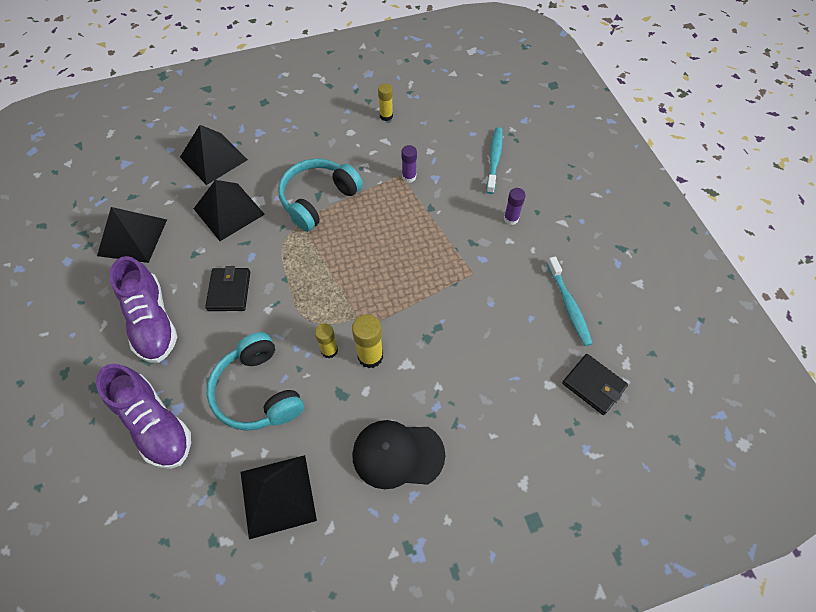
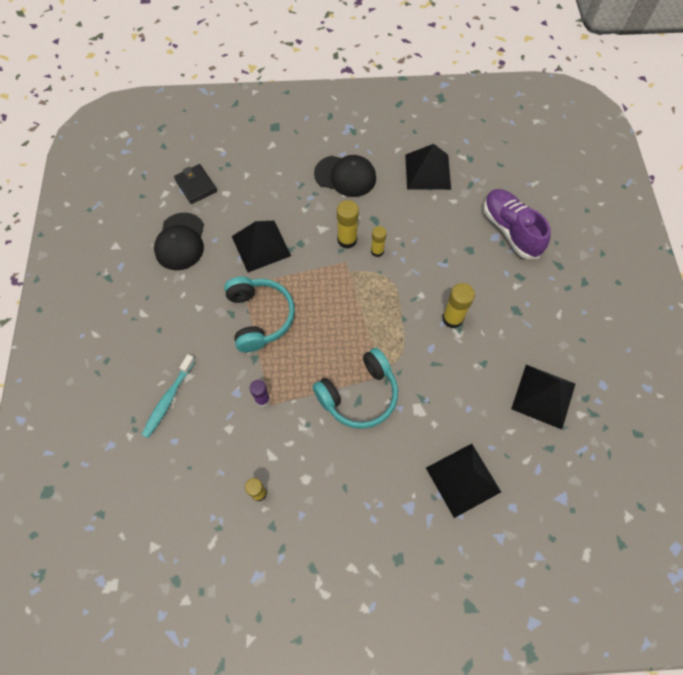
camera: 165 degrees left, 5 degrees up
purple shoe [109,256,177,363] -> none
black pyramid [194,180,265,241] -> black pyramid moved to [232,221,291,272]
black wallet [205,266,250,311] -> yellow glue stick [442,283,475,328]
turquoise headphones [207,332,304,431] -> turquoise headphones moved to [224,276,295,352]
purple glue stick [504,188,526,225] -> none
turquoise toothbrush [547,257,593,346] -> black cap [154,212,204,270]

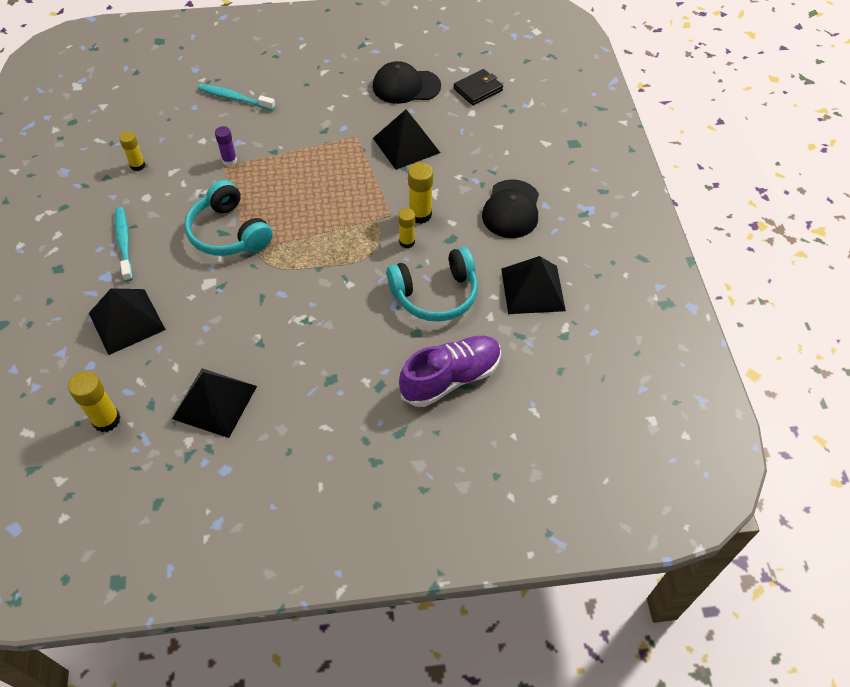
camera: 85 degrees right, 10 degrees down
turquoise headphones [224,276,295,352] -> turquoise headphones moved to [387,247,478,322]
yellow glue stick [442,283,475,328] -> yellow glue stick moved to [68,371,121,432]
none -> turquoise toothbrush [115,207,133,282]

